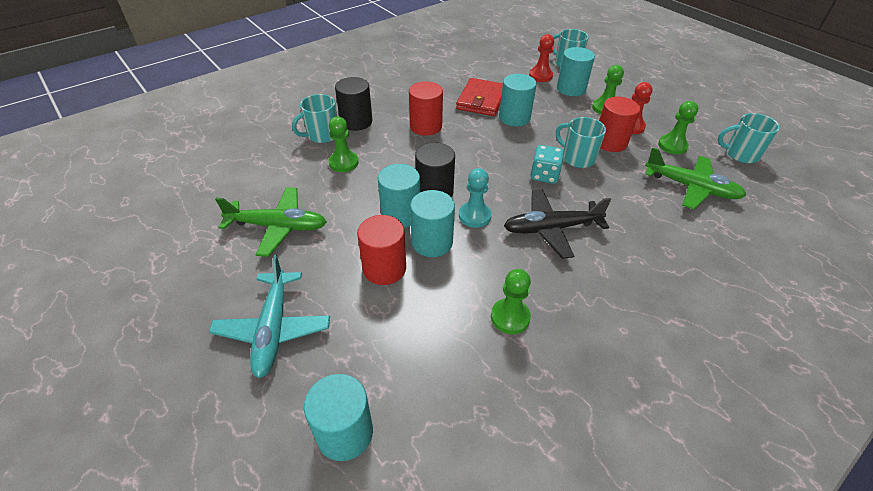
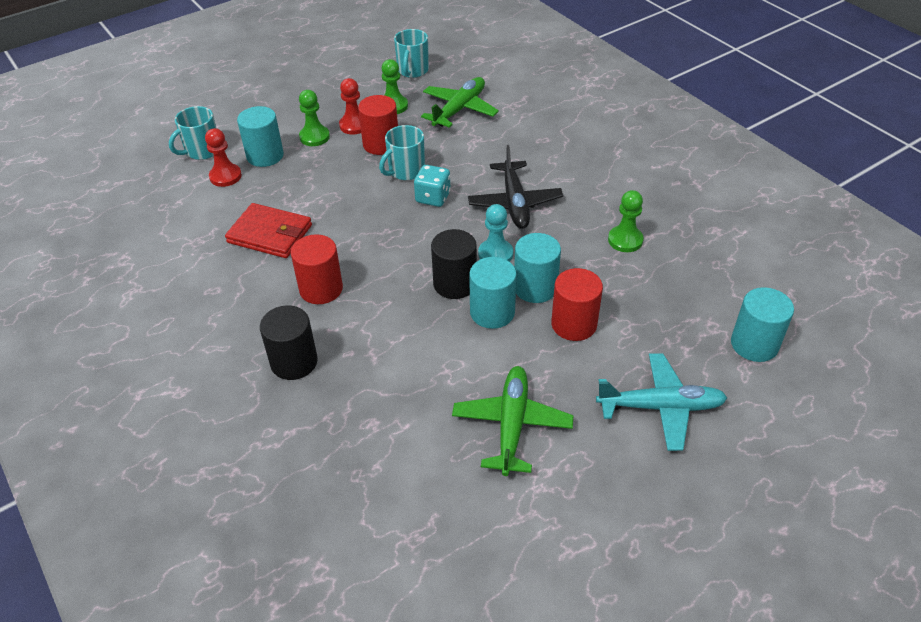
camera: 85 degrees left, 0 degrees up
turquoise mug [292,94,337,143] -> none
green pawn [328,117,359,172] -> none
turquoise cylinder [499,74,537,126] -> none

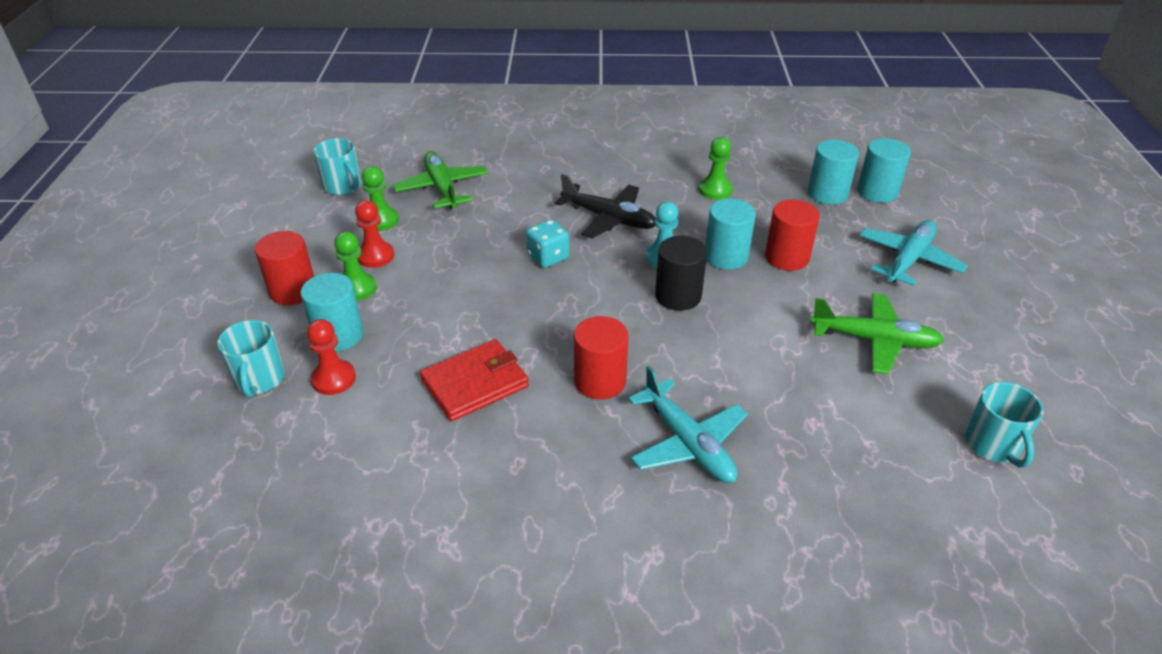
camera: 55 degrees left, 5 degrees down
black cylinder [260,305,318,380] -> turquoise plane [628,366,748,483]
red cylinder [358,95,398,155] -> red cylinder moved to [255,231,314,305]
turquoise mug [379,125,425,180] -> turquoise mug moved to [965,382,1044,467]
green plane [452,366,574,476] -> green plane turned 150 degrees clockwise [810,293,944,374]
turquoise cylinder [469,257,517,329] -> turquoise cylinder moved to [808,140,859,205]

